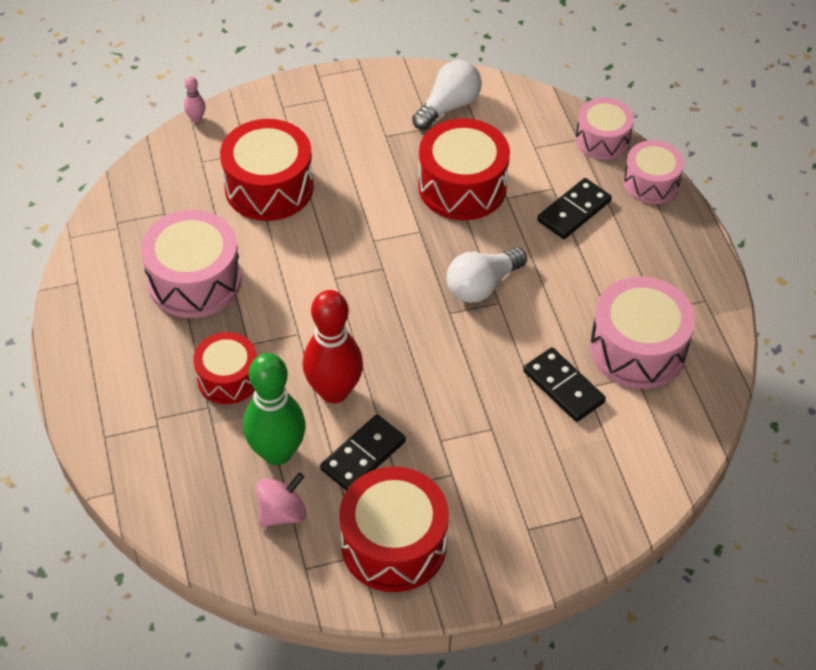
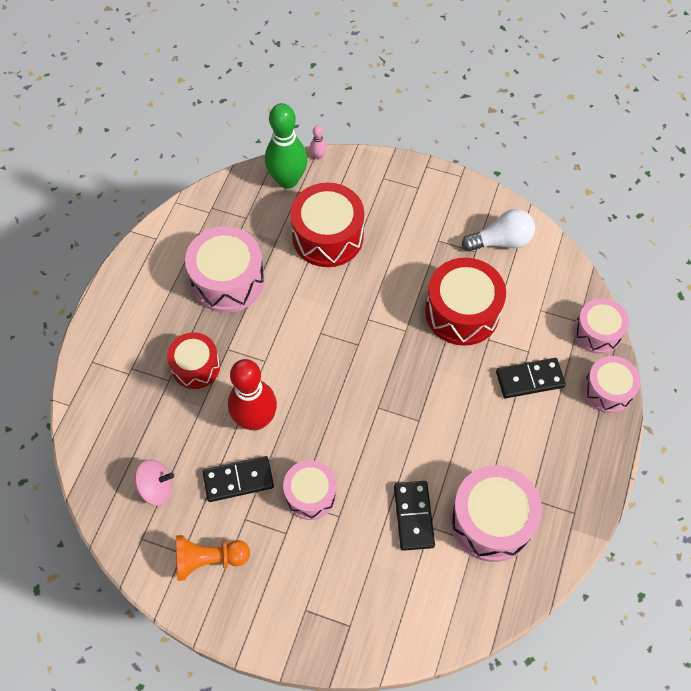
camera: 35 degrees right, 10 degrees up
green bowling pin [243,353,306,465] -> green bowling pin moved to [265,103,307,189]
red drum [339,466,449,592] -> orange pawn [176,535,250,581]
white light bulb [447,247,527,303] -> none
none -> pink drum [283,460,337,520]

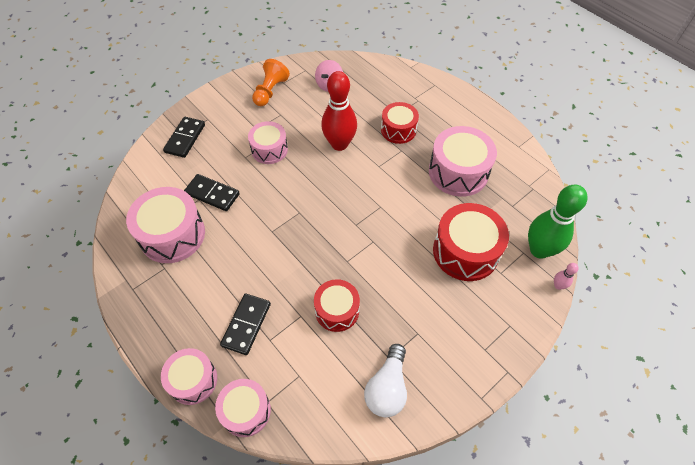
camera: 120 degrees right, 5 degrees down
black domino [203,456,274,502] -> black domino moved to [163,117,205,158]
red drum [425,258,506,346] -> red drum [314,279,360,332], size x0.63

